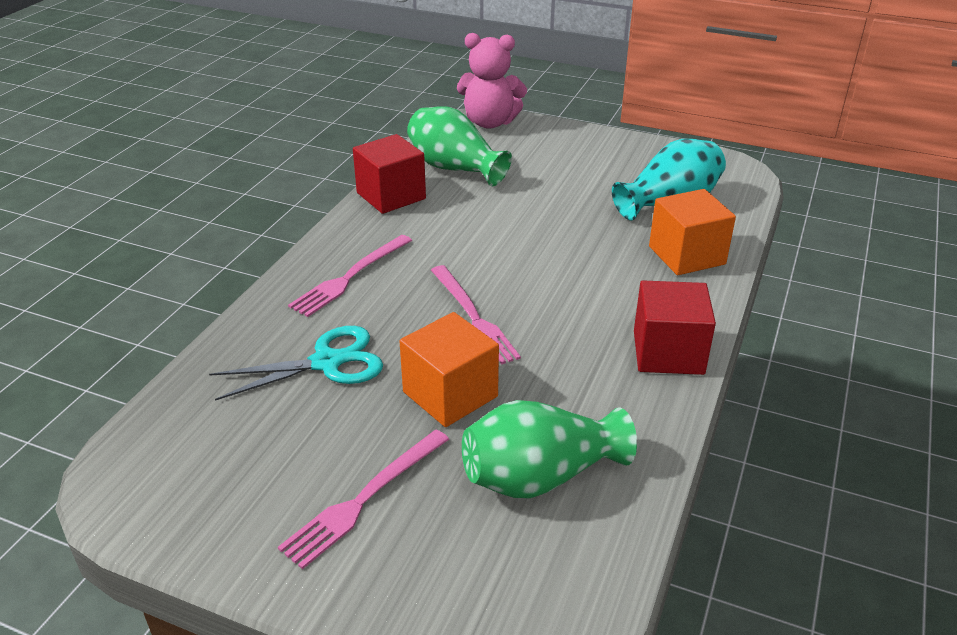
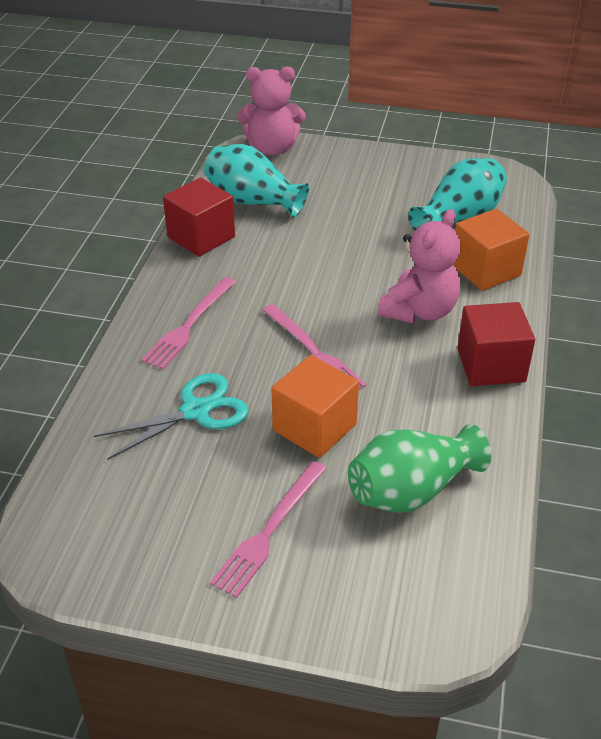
camera: 10 degrees left, 5 degrees up
green vase [407,106,512,186] -> turquoise vase [204,144,309,218]
none -> pink teddy bear [378,209,460,323]

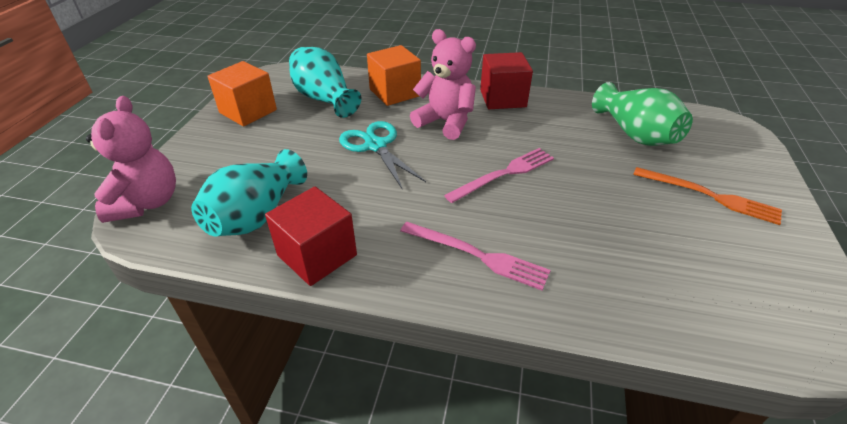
camera: 90 degrees left, 0 degrees up
turquoise scissors [94,373,249,460] -> turquoise scissors moved to [339,121,426,190]
pink fork [210,461,327,598] -> orange fork [633,167,782,225]
orange cube [272,355,359,458] -> orange cube moved to [207,61,277,126]

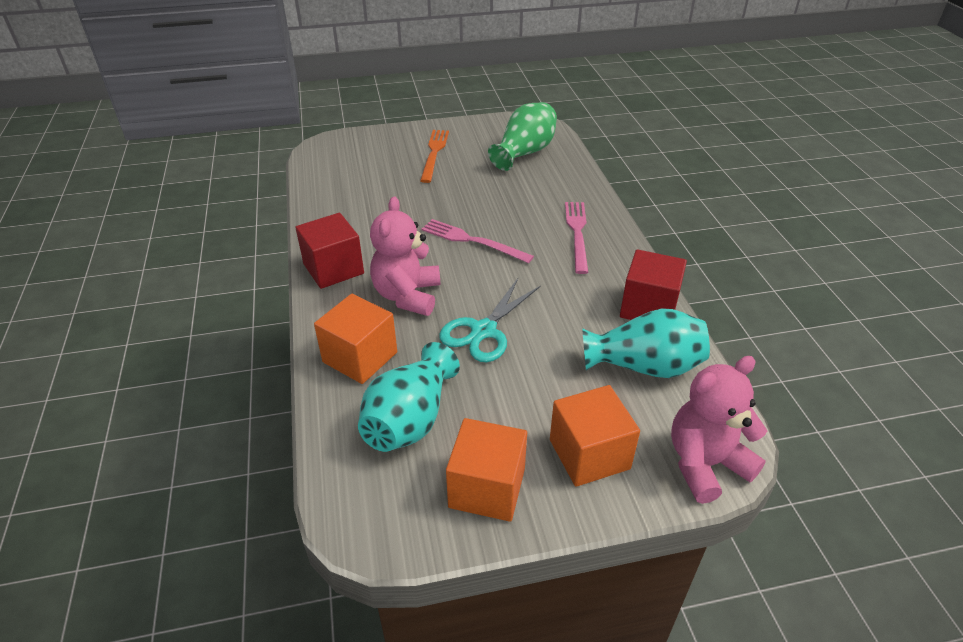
camera: 115 degrees left, 0 degrees up
green vase [592,82,693,146] -> green vase moved to [488,102,557,171]
none -> orange cube [550,385,640,487]

